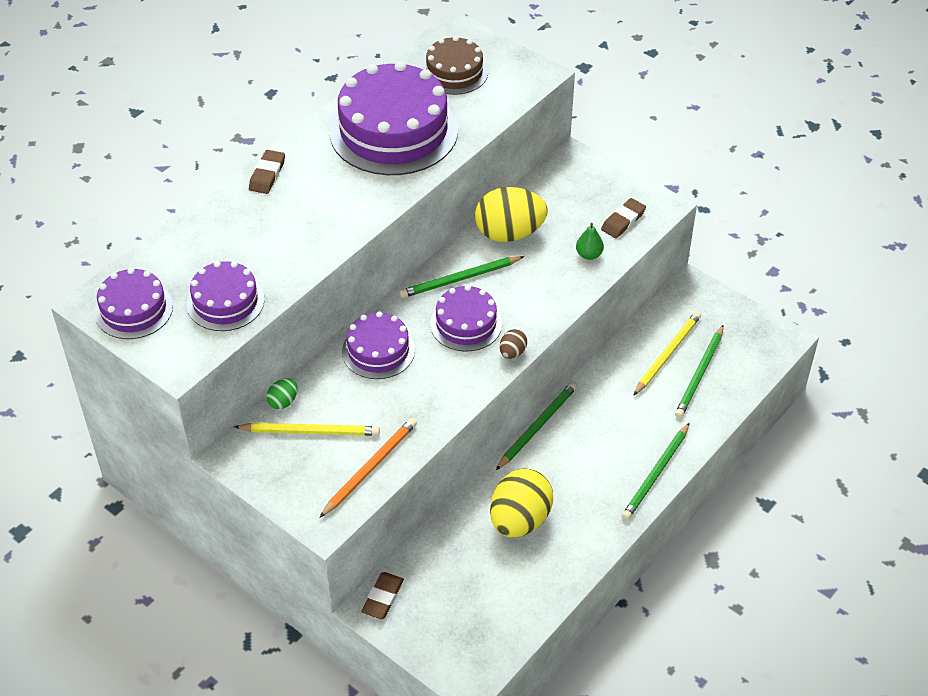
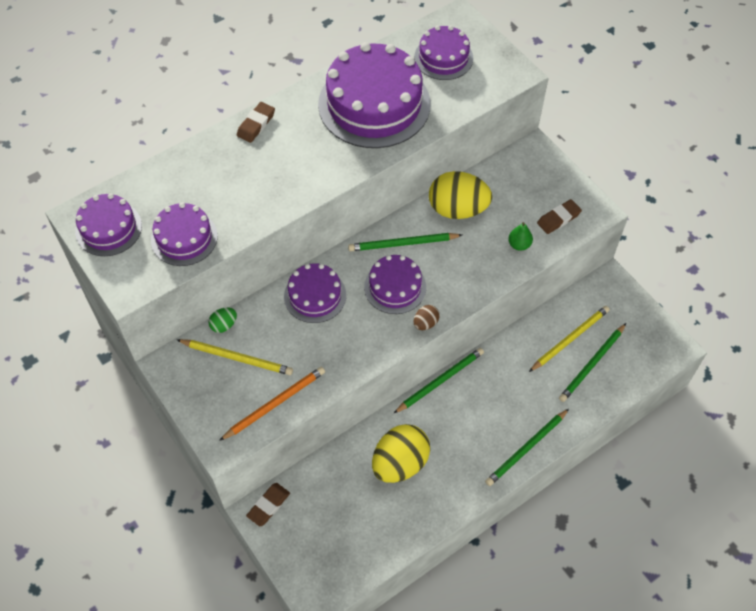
camera: 15 degrees right, 10 degrees up
brown cake [422,36,488,95] -> purple cake [414,26,473,80]

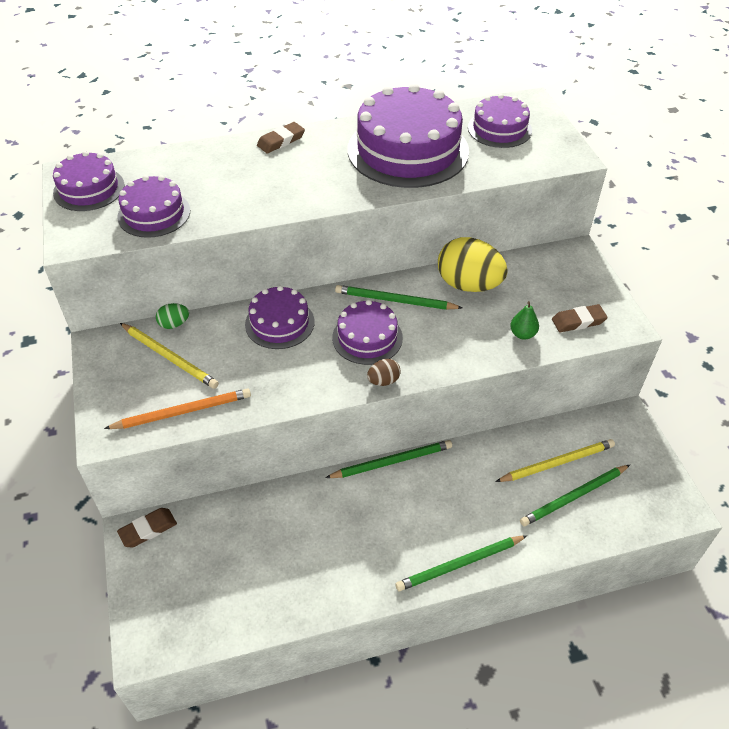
camera: 20 degrees right, 10 degrees down
yellow egg [372,424,430,483] -> none

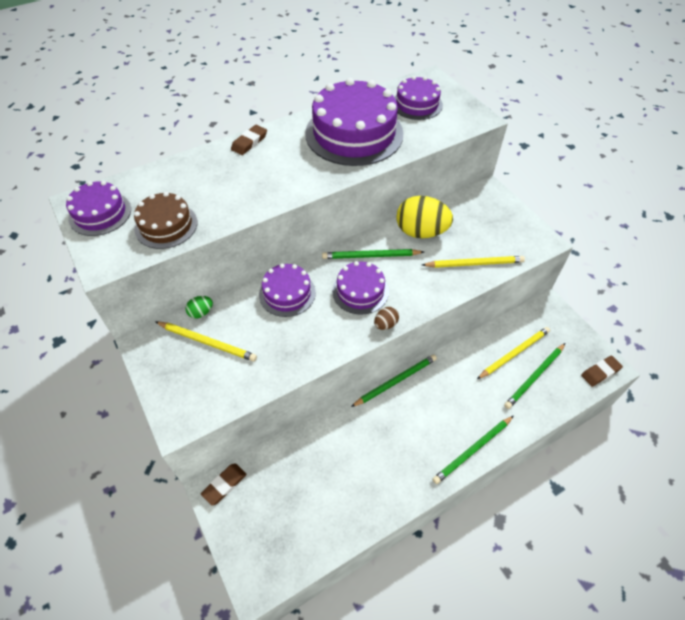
camera: 15 degrees left, 5 degrees up
orange pencil [104,388,251,429] -> none
purple cake [117,175,190,238] -> brown cake [134,192,197,249]
green pear [510,301,539,340] -> yellow pencil [422,256,525,268]
brown eraser [552,304,608,332] -> brown eraser moved to [581,356,623,387]

